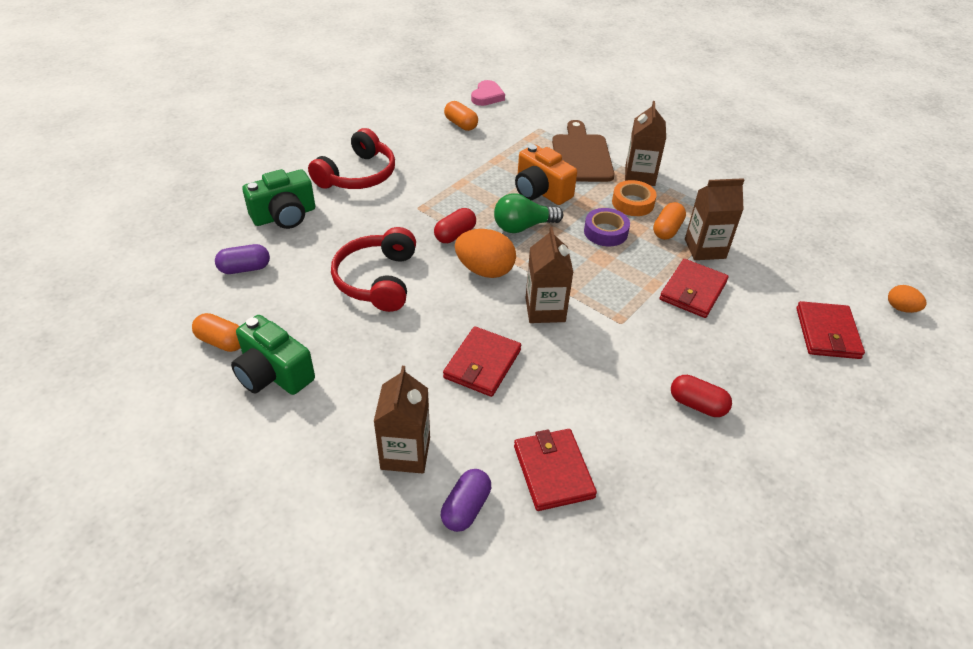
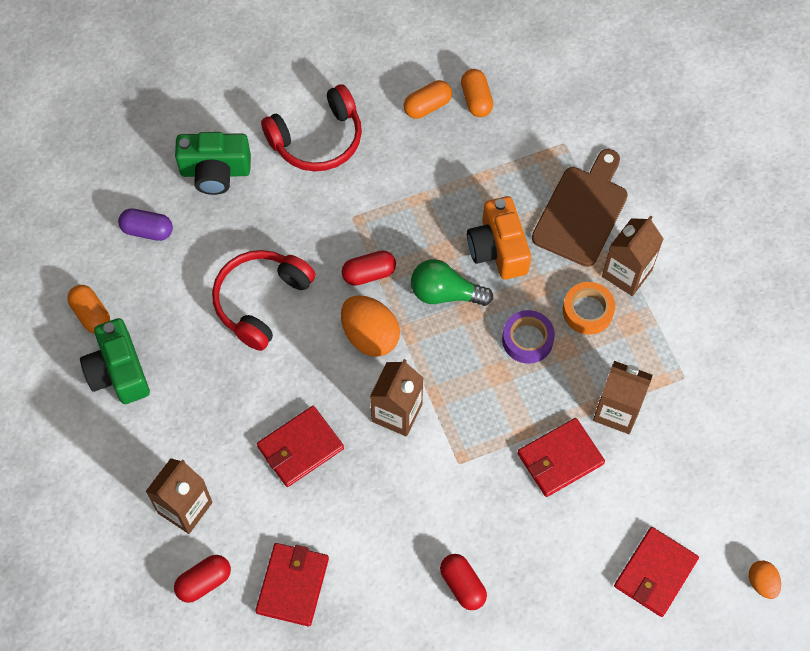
camera: 30 degrees right, 20 degrees up
purple capsule [441,469,491,532] -> red capsule [174,555,231,603]
pink heart [471,80,505,106] -> none
orange capsule [653,202,686,240] -> orange capsule moved to [404,80,452,119]

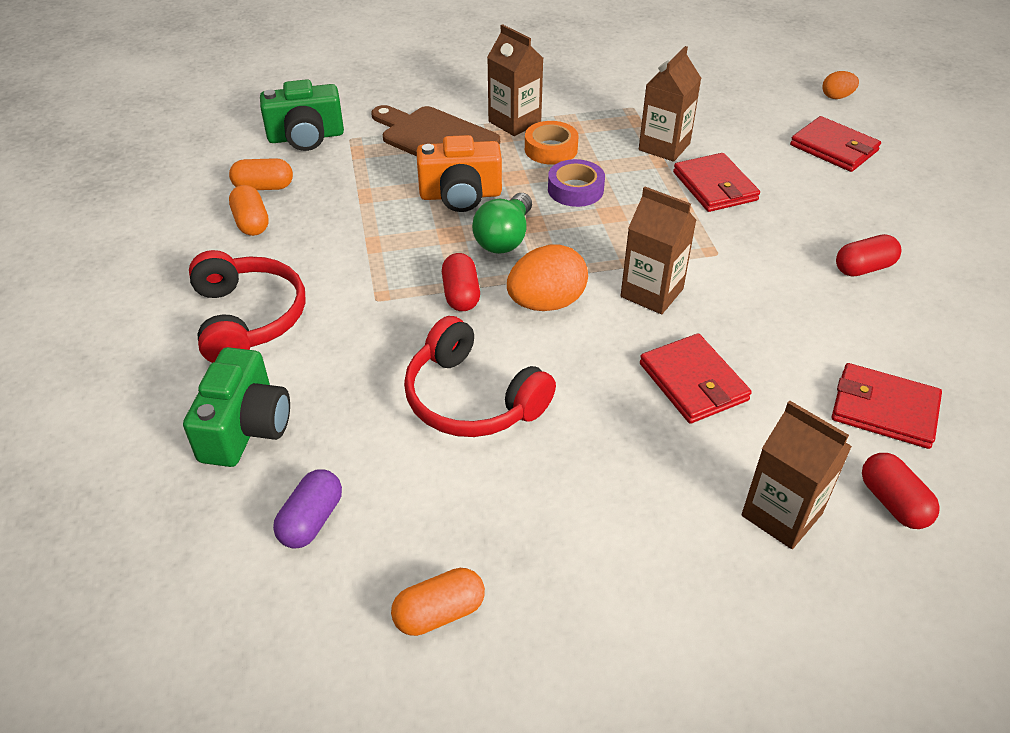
camera: 80 degrees left, 20 degrees down
green camera [80,318,150,404] -> green camera moved to [260,79,344,151]

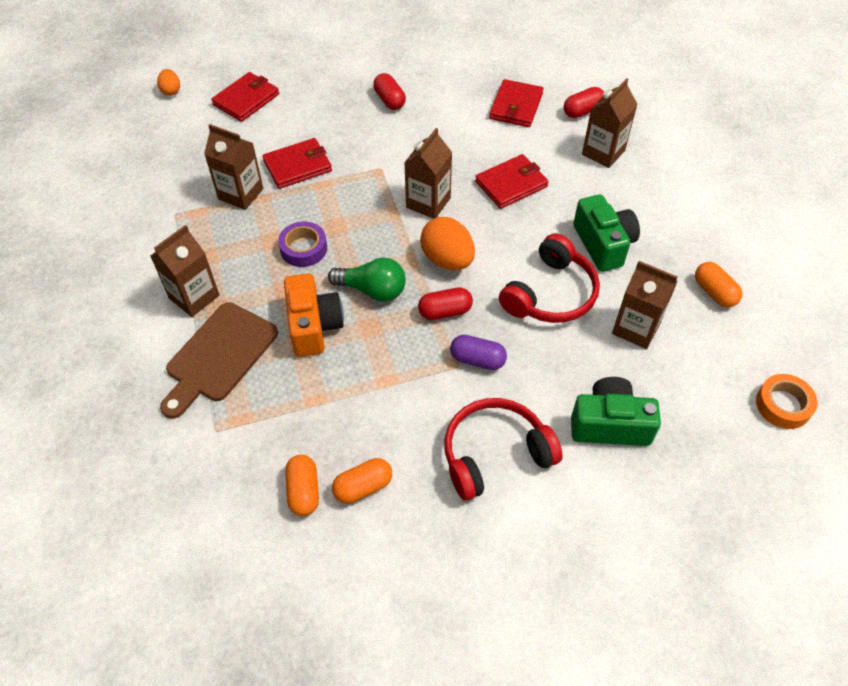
camera: 95 degrees left, 10 degrees up
green camera [260,79,344,151] -> green camera moved to [573,194,640,272]
purple capsule [273,469,342,549] -> purple capsule moved to [450,335,507,370]
orange tape [525,121,578,165] -> orange tape moved to [756,374,818,429]
none -> brown carton [612,261,678,349]

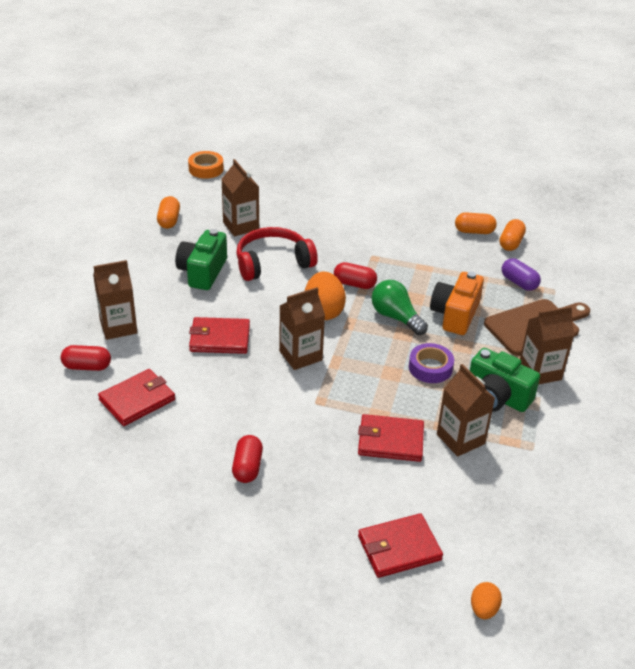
camera: 150 degrees left, 15 degrees down
red headphones [444,398,563,501] -> none
purple capsule [450,335,507,370] -> purple capsule moved to [502,258,541,291]
green camera [571,377,661,446] -> green camera moved to [470,348,540,412]

